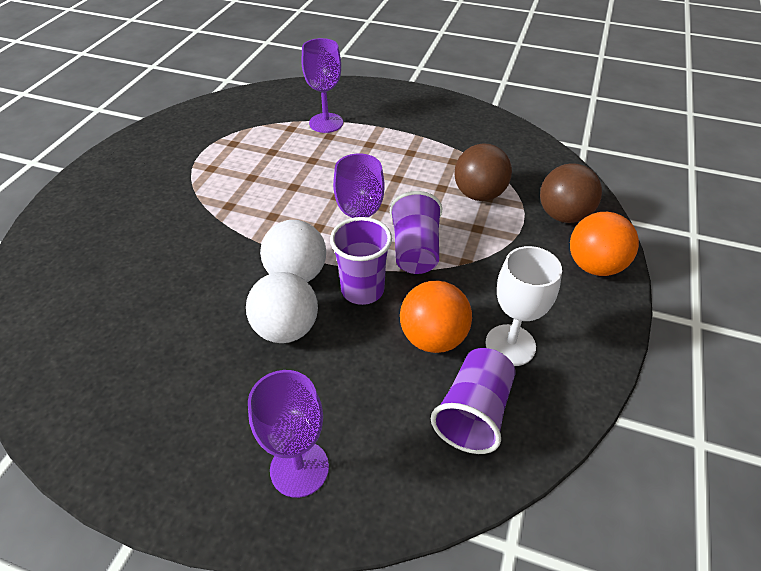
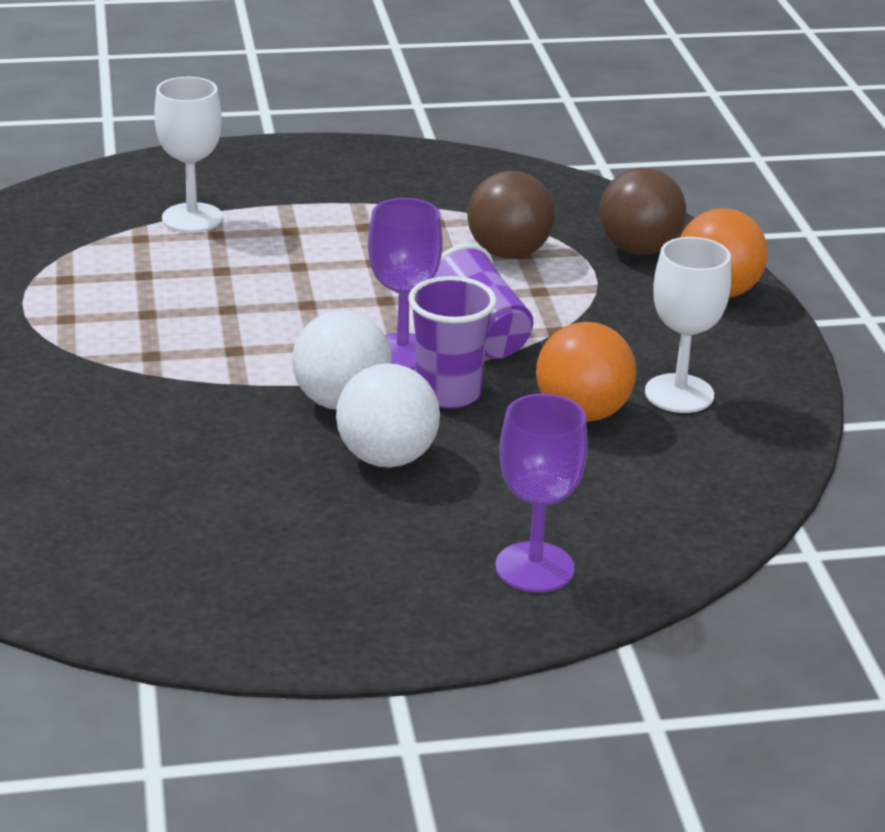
camera: 30 degrees left, 15 degrees down
purple goblet [302,38,343,133] -> white goblet [154,77,223,233]
purple cup [431,348,515,454] -> none

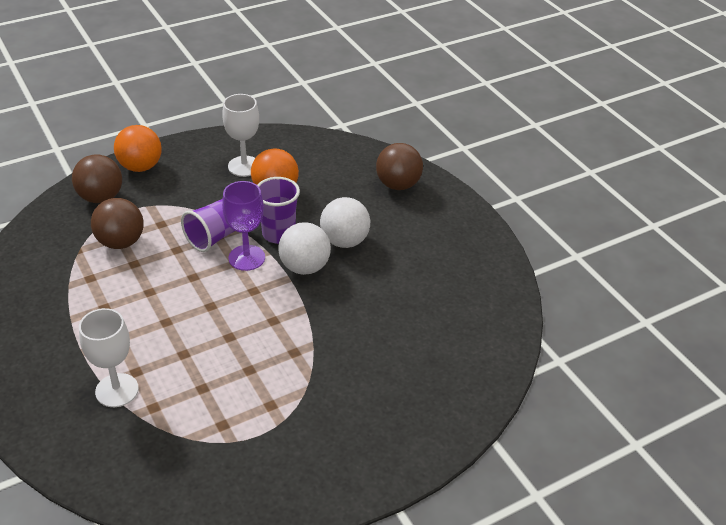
camera: 110 degrees left, 10 degrees up
purple goblet [495,394,588,592] -> brown ball [376,143,423,190]

